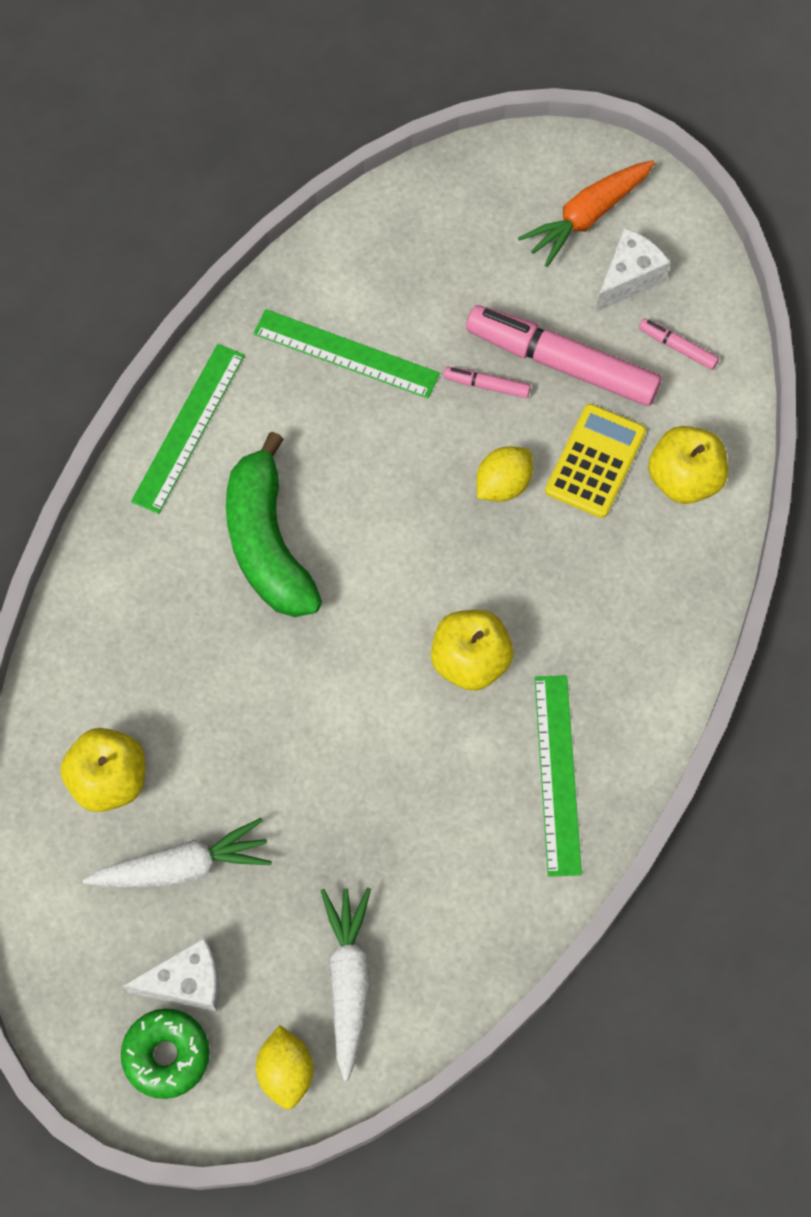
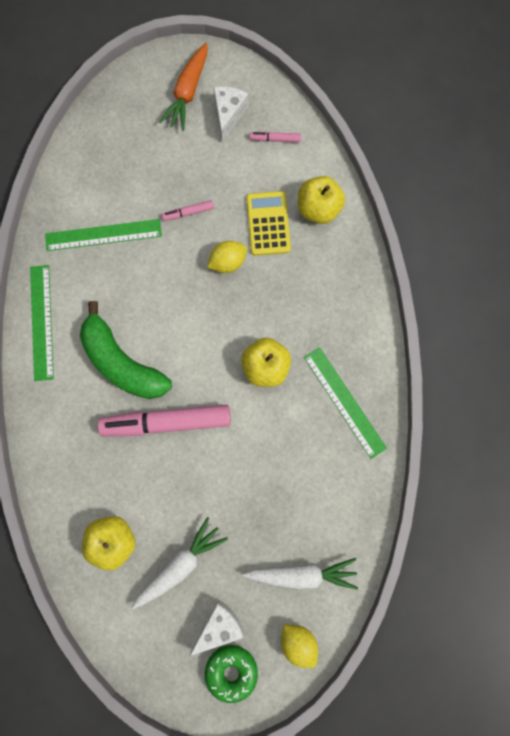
camera: 30 degrees left, 10 degrees up
white carrot [320,888,371,1081] -> white carrot turned 120 degrees clockwise [243,558,358,590]
pink marker [466,305,662,406] -> pink marker moved to [98,405,231,436]
yellow lemon [476,446,533,502] -> yellow lemon turned 45 degrees clockwise [207,241,247,273]

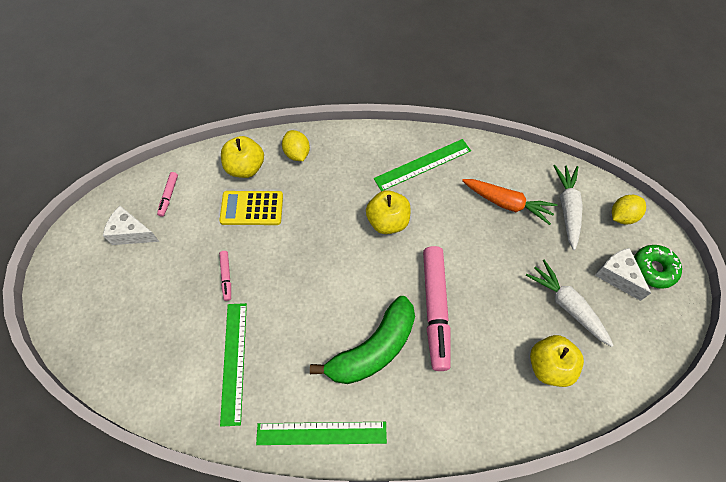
camera: 85 degrees left, 15 degrees down
orange carrot [159,43,208,131] -> orange carrot moved to [462,179,557,225]
yellow lemon [207,241,247,273] -> yellow lemon moved to [282,130,310,161]

